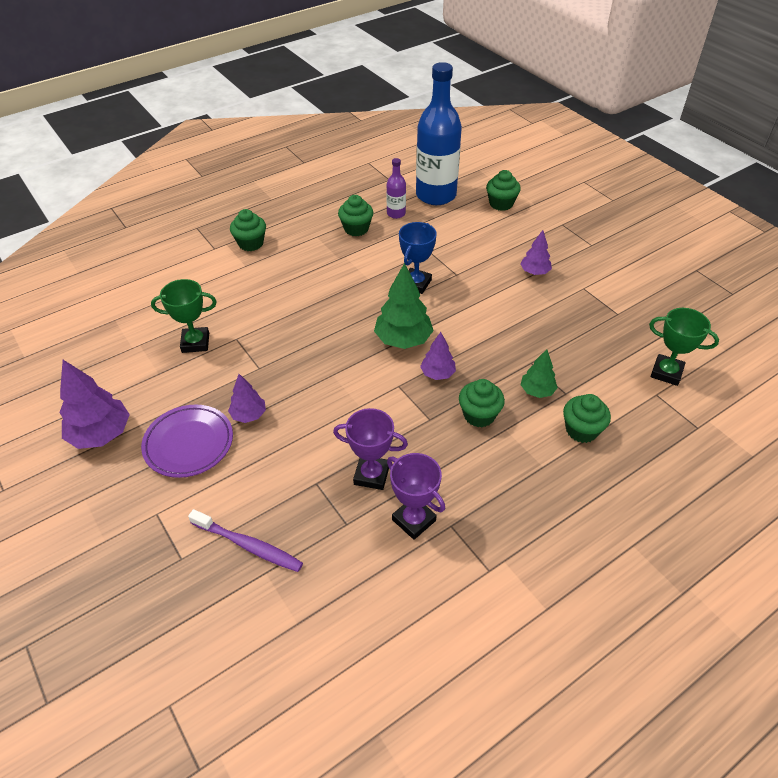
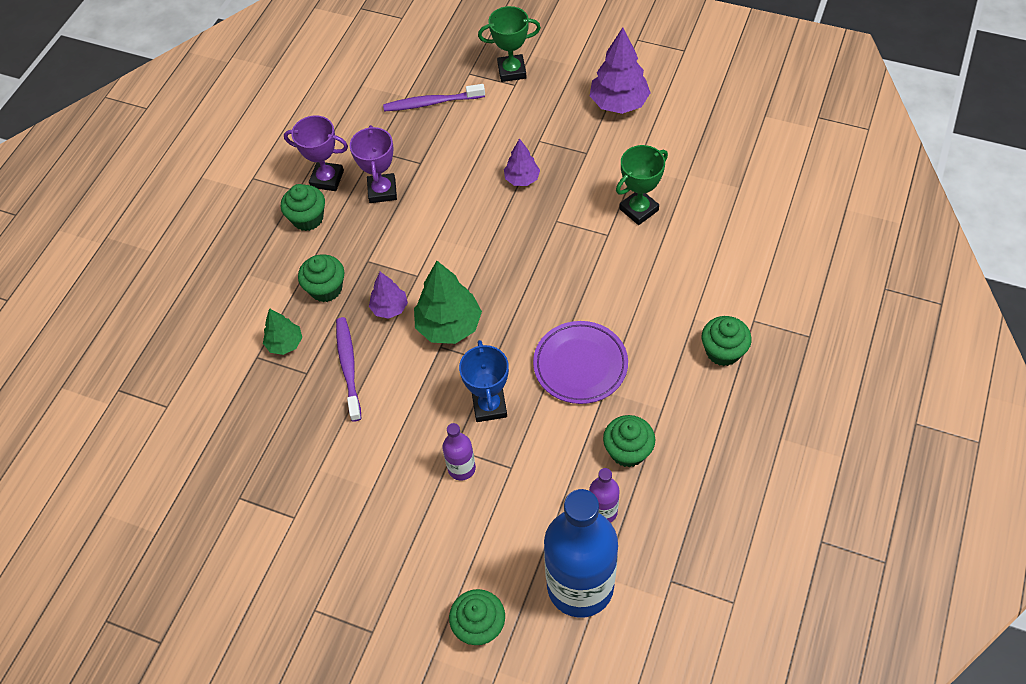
camera: 150 degrees right, 10 degrees up
purple plate [141,404,233,478] -> purple plate moved to [533,321,628,404]
purple trophy [333,408,408,490] -> purple trophy turned 75 degrees counterclockwise [350,125,397,203]
purple tree [520,230,552,275] -> none
green cupcake [563,394,611,443] -> green cupcake moved to [281,184,325,231]
green trophy [649,308,719,386] -> green trophy moved to [478,6,541,82]
none -> purple toothbrush [336,317,361,422]
none -> purple bottle [442,423,476,481]

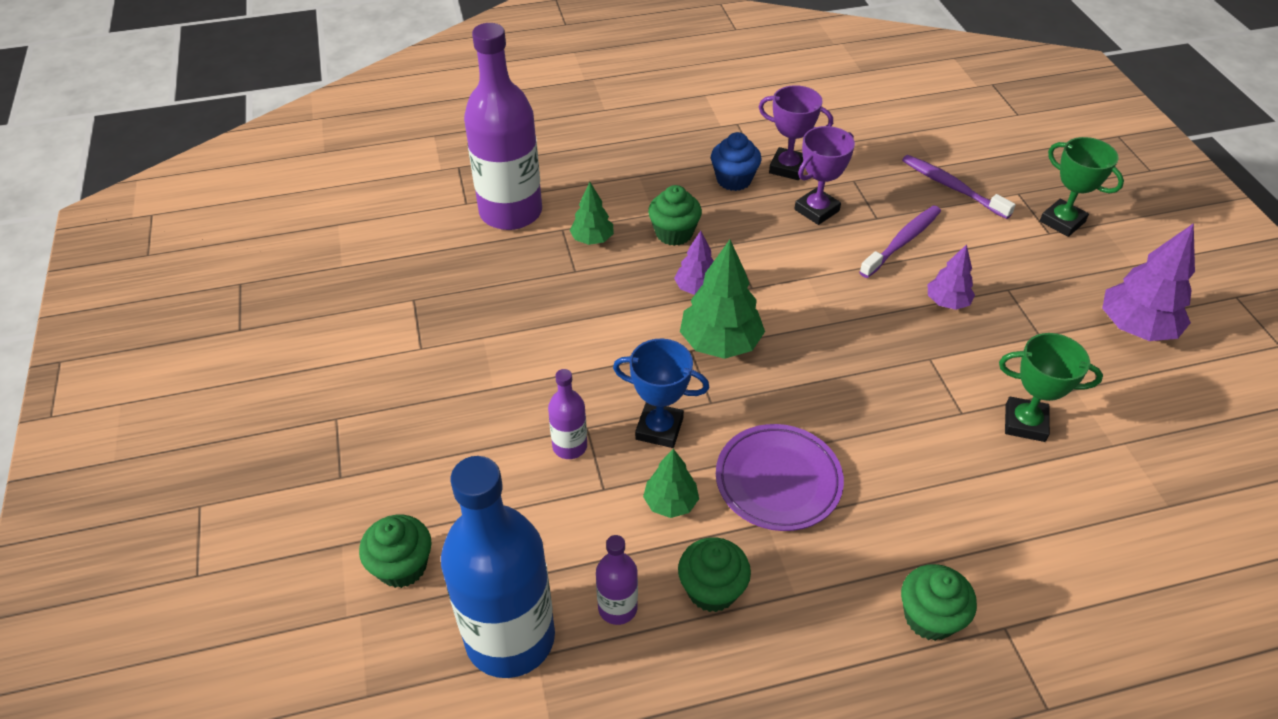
camera: 50 degrees right, 10 degrees down
green cupcake [281,184,325,231] -> blue cupcake [711,132,762,191]
purple trophy [284,115,348,191] -> purple trophy turned 45 degrees counterclockwise [759,85,833,180]
purple toothbrush [336,317,361,422] -> purple toothbrush moved to [859,206,941,278]
blue trophy [459,340,509,422] -> blue trophy turned 60 degrees clockwise [613,339,709,448]
none -> purple bottle [464,23,542,230]
none -> green tree [643,449,699,518]

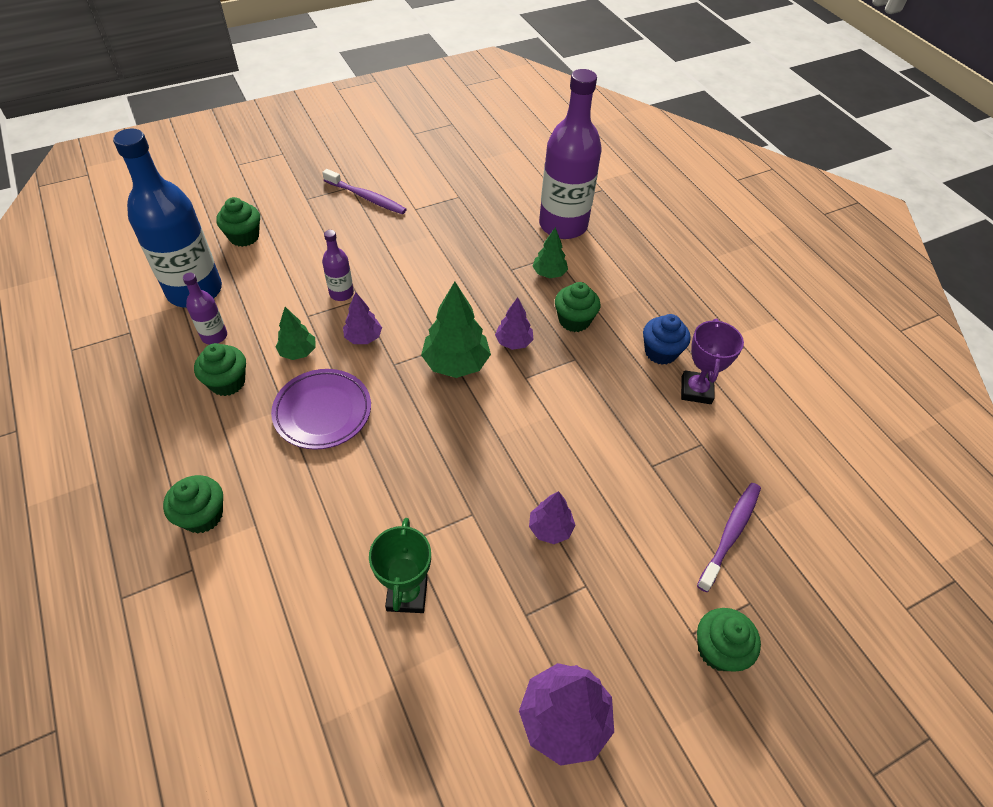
camera: 75 degrees right, 5 degrees up
blue trophy [613,339,709,448] -> purple tree [343,292,382,344]
purple trophy [794,126,855,225] -> none
purple toothbrush [859,206,941,278] -> purple toothbrush moved to [322,169,407,214]
green trophy [1040,137,1124,237] -> green cupcake [697,608,761,672]

